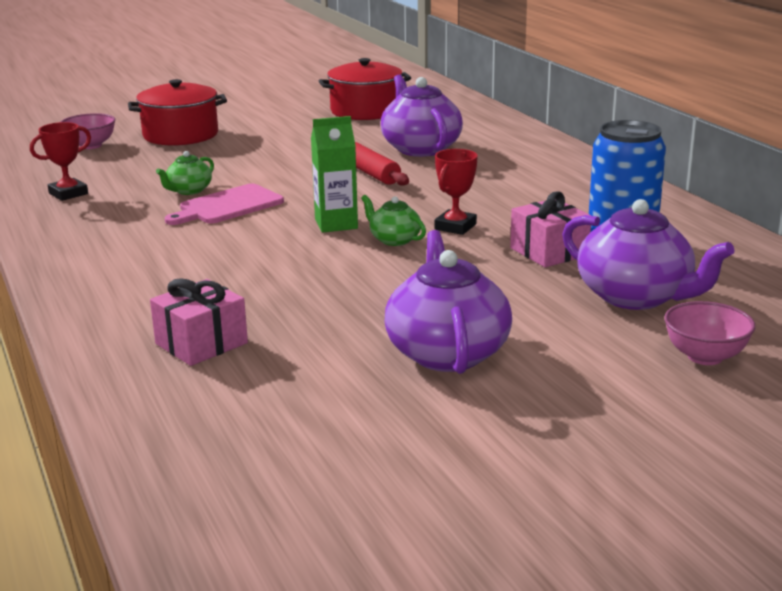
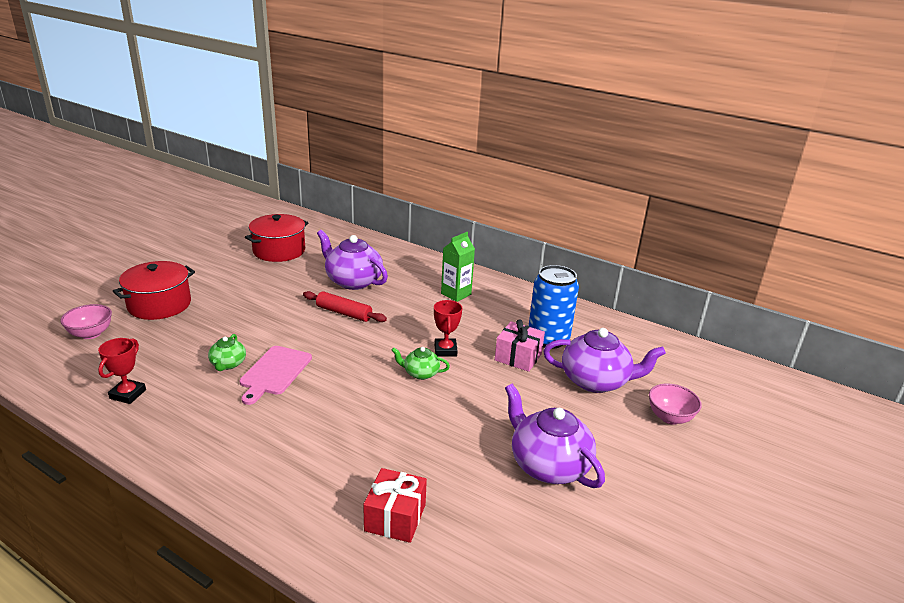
camera: 35 degrees left, 5 degrees up
pink gift [150,278,248,366] -> red gift [363,468,427,543]
green carton [311,116,358,233] -> green carton moved to [441,232,475,302]

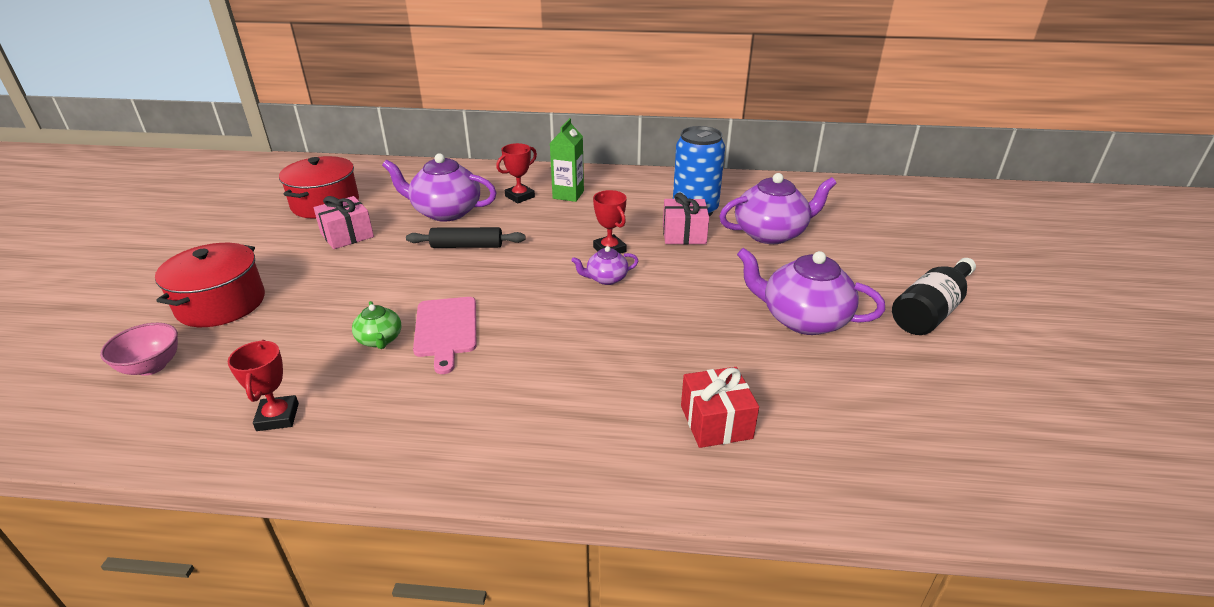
camera: 25 degrees left, 5 degrees up
red rolling pin [303,291,387,322] -> black rolling pin [406,227,525,248]
green teapot [392,347,450,380] -> purple teapot [571,246,638,285]
pink bowl [649,383,702,424] -> none
none -> pink gift [314,196,374,249]
none -> red trophy [496,143,537,203]
none -> black bottle [892,258,976,335]

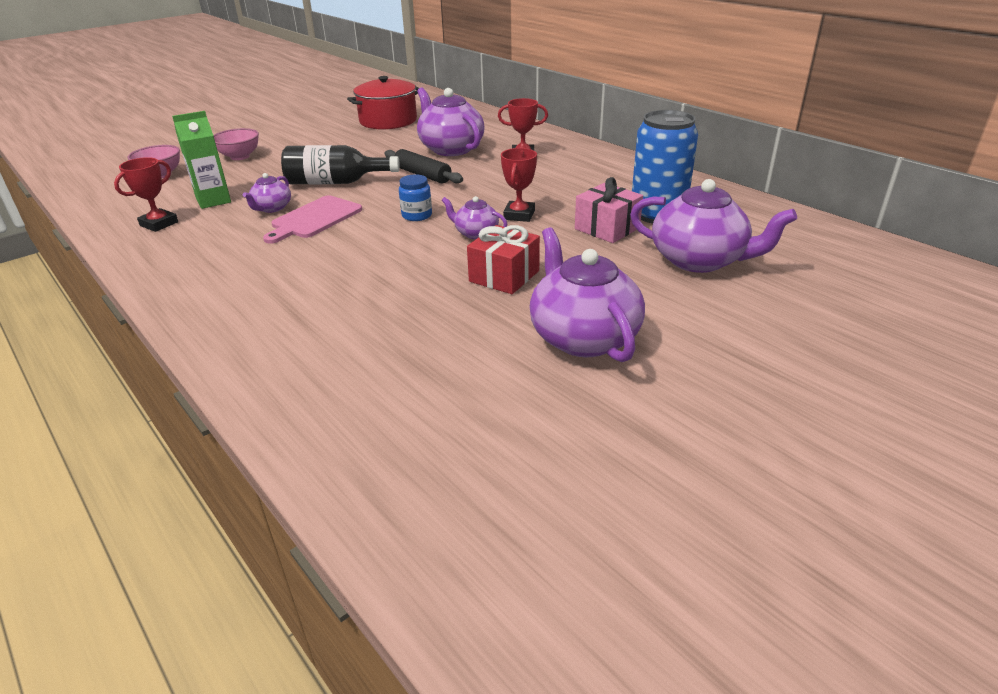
camera: 45 degrees right, 0 degrees up
red pot [155,243,265,327] -> pink bowl [214,128,259,160]
pink gift [314,196,374,249] -> none
green teapot [352,301,402,349] -> purple teapot [243,173,291,213]
green carton [550,118,584,202] -> green carton moved to [172,111,231,209]
red gift [681,367,759,448] -> red gift moved to [467,225,540,294]
black bottle [892,258,976,335] -> black bottle moved to [281,145,400,184]
none -> blue jar [399,174,432,221]

